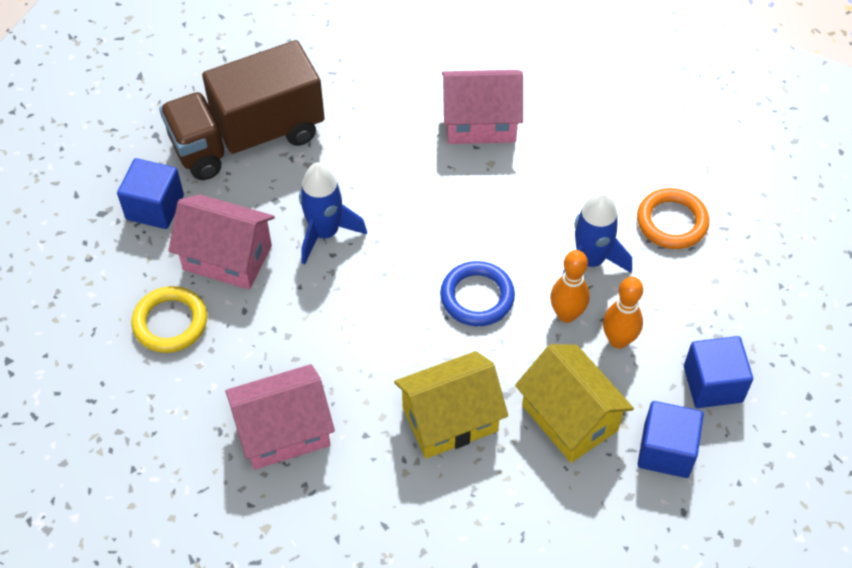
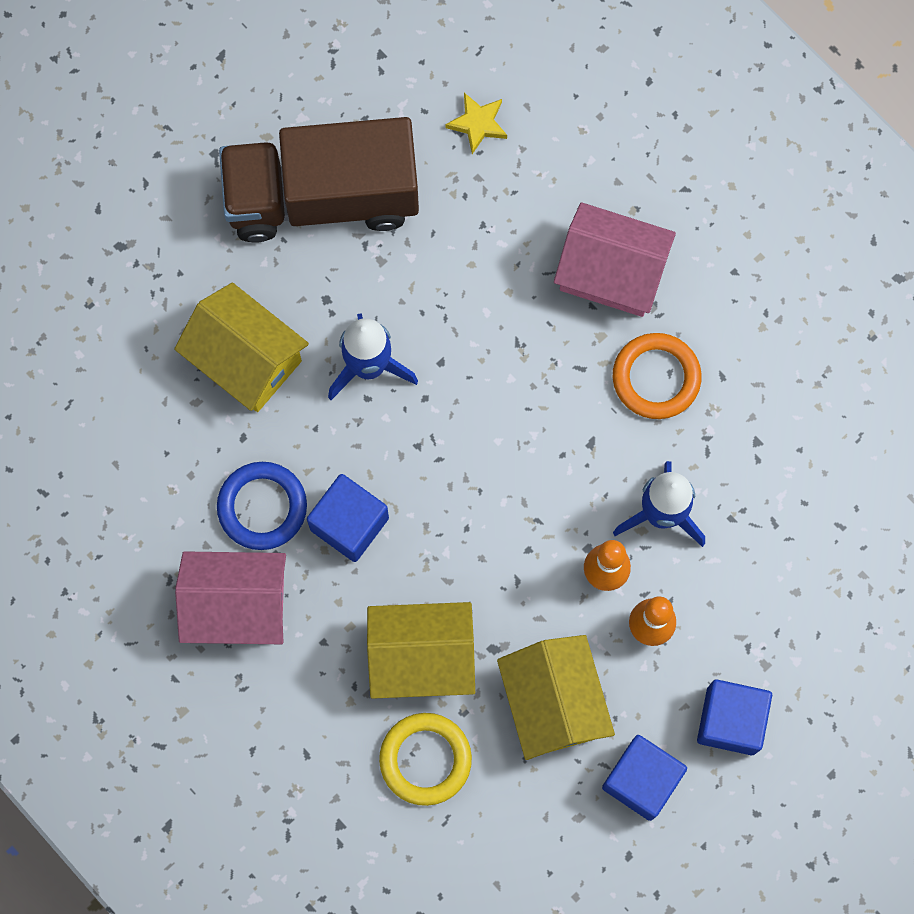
camera: 20 degrees right, 20 degrees up
blue cube [117,158,184,229] -> blue cube moved to [307,474,389,562]
yellow ring [131,286,207,353] -> yellow ring moved to [379,713,472,806]
pink house [168,194,275,290] -> yellow house [174,283,309,412]
blue ring [440,261,515,326] -> blue ring moved to [217,462,307,550]
orange ring [637,188,709,249] -> orange ring moved to [613,333,702,419]
none -> yellow star [445,93,507,154]

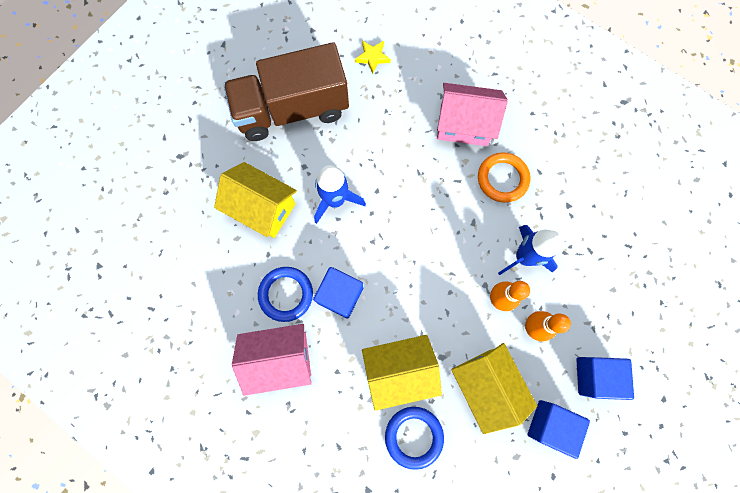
camera: 10 degrees left, 0 degrees up
yellow ring [379,713,472,806] -> blue ring [385,407,444,470]

